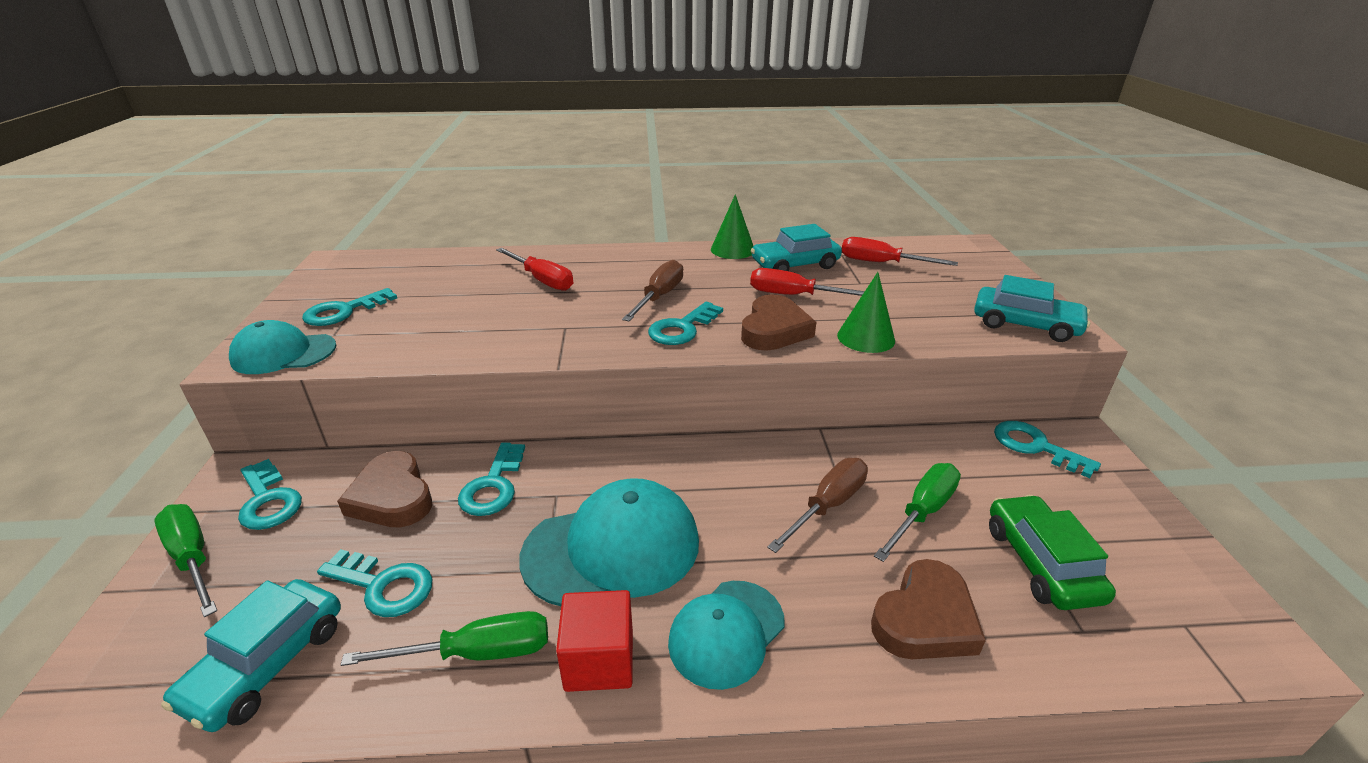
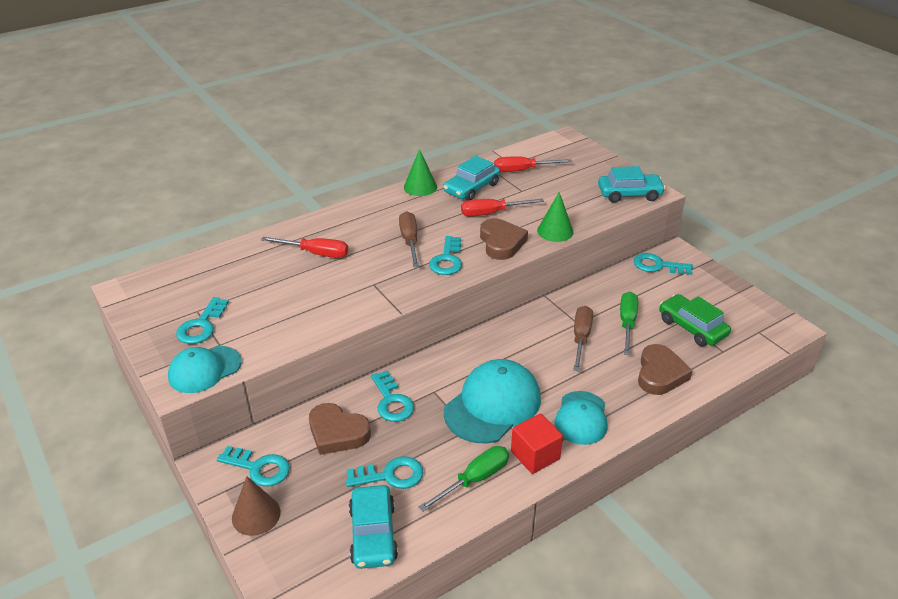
camera: 30 degrees left, 5 degrees up
green screwdriver [154,504,217,618] -> brown cone [232,476,281,536]

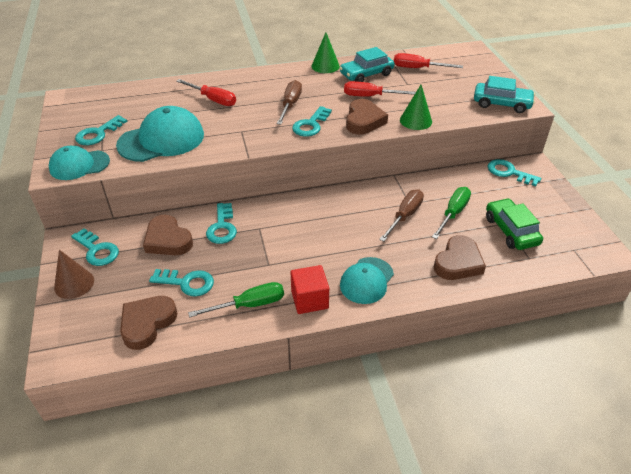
camera: 20 degrees right, 5 degrees up
turquoise car [349,485,398,569] -> brown heart [120,296,177,350]
turquoise cap [443,359,541,443] -> turquoise cap moved to [116,106,204,162]

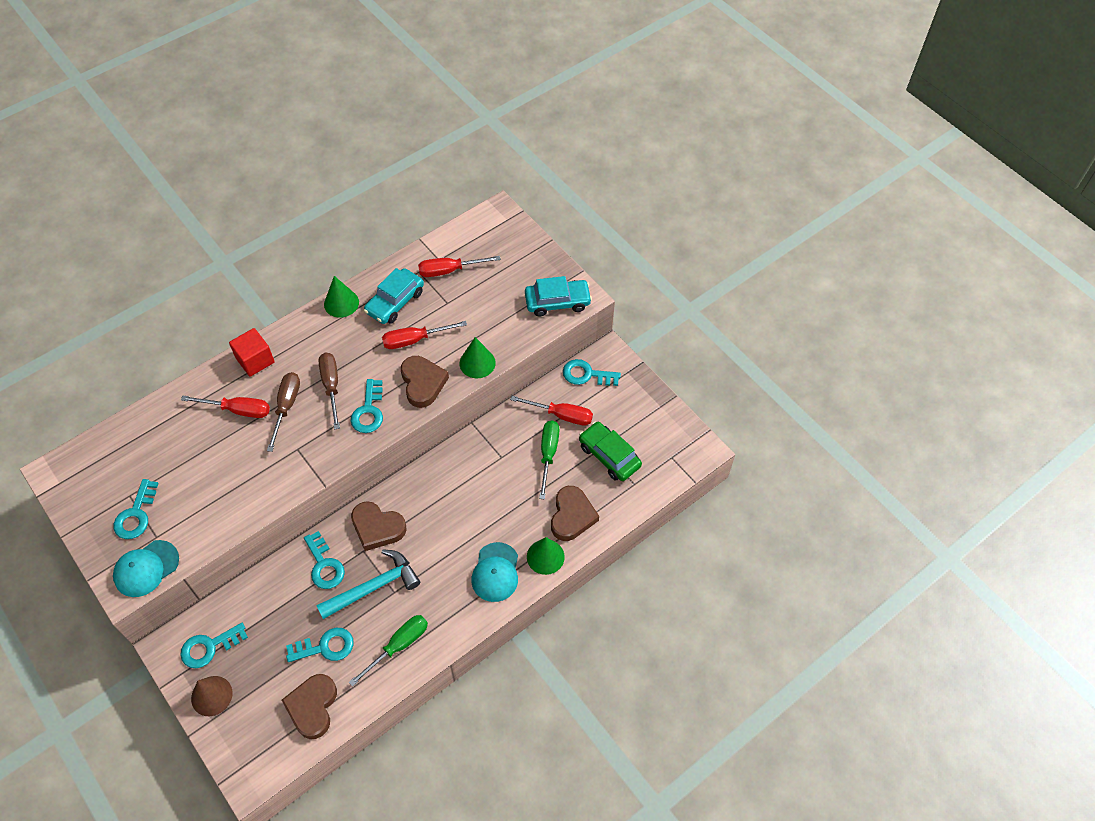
camera: 25 degrees left, 15 degrees up
turquoise key [71,228,119,266] -> turquoise key turned 135 degrees clockwise [180,623,248,668]
turquoise cap [116,106,204,162] -> none
brown heart [143,215,193,255] -> brown heart moved to [351,501,407,551]
red cube [290,265,329,314] -> red cube moved to [229,328,275,377]
brown screwdriver [379,189,424,242] -> brown screwdriver moved to [267,372,300,452]
none -> turquoise hammer [316,549,420,619]
none -> red screwdriver [510,396,593,426]
none -> green cone [527,537,565,575]

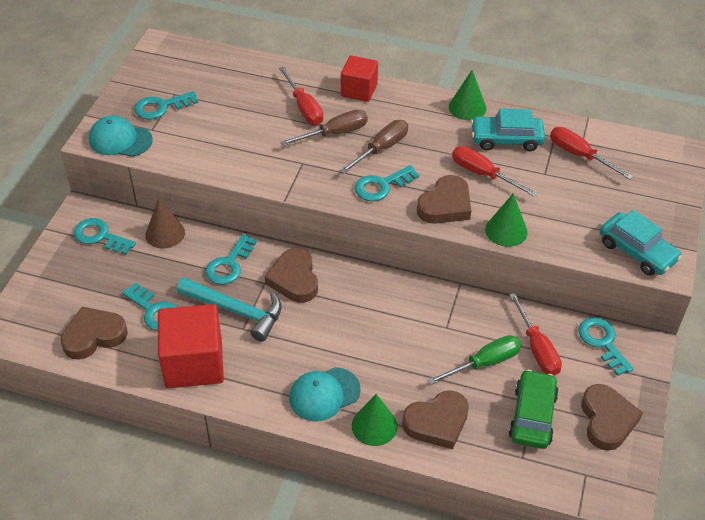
camera: 55 degrees right, 10 degrees down
brown cone [191,676,232,716] -> brown cone moved to [145,199,185,249]
green screwdriver [349,615,428,687] -> red cube [158,304,224,388]
none -> brown heart [581,384,643,451]

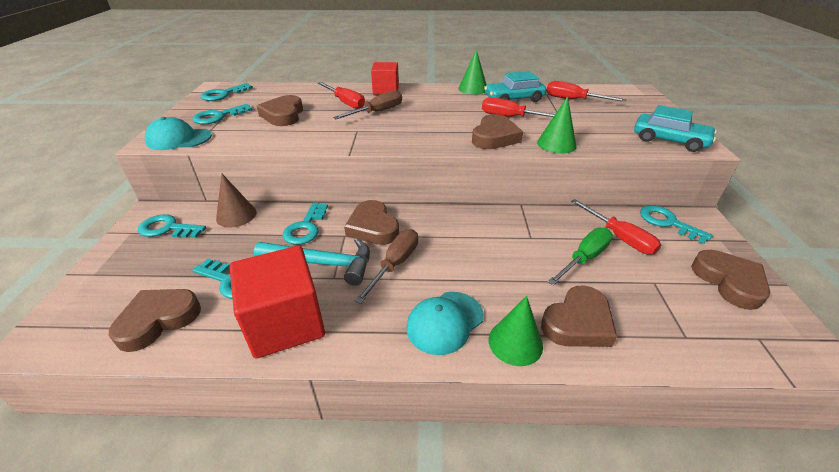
camera: 15 degrees left, 10 degrees down
brown screwdriver [340,120,408,174] -> brown screwdriver moved to [355,229,418,304]
turquoise key [355,165,419,201] -> turquoise key moved to [200,83,253,101]
green car [509,370,559,449] -> none
none -> brown heart [257,95,303,126]

